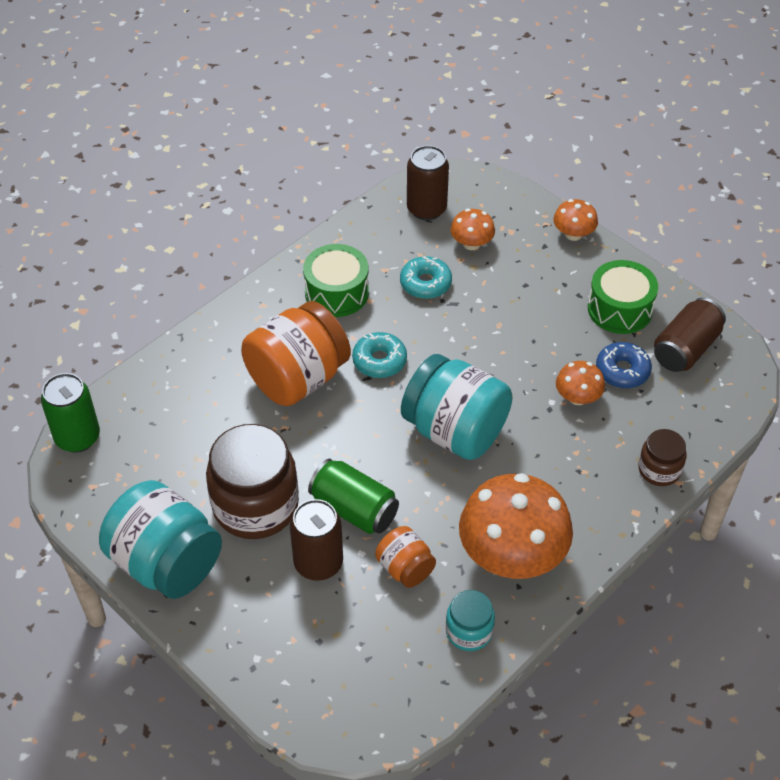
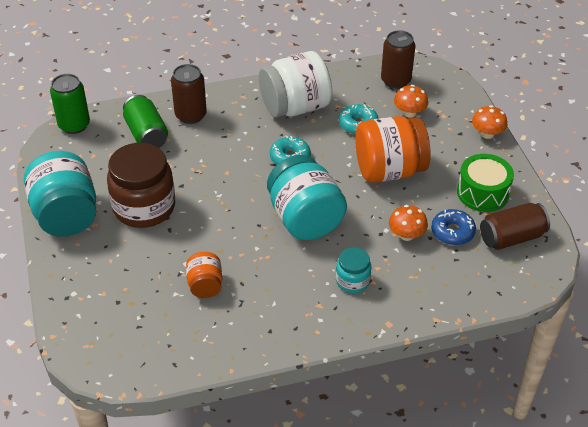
camera: 30 degrees right, 5 degrees down
orange jar [241,301,351,406] -> orange jar moved to [356,116,431,183]
brown can [290,499,343,581] -> brown can moved to [171,64,207,124]
green drum [303,244,369,317] -> white jar [259,51,332,118]
green can [308,459,399,534] -> green can moved to [123,95,168,148]
turquoise jar [446,590,495,651] -> turquoise jar moved to [336,247,371,293]
orange mushroom [459,473,573,579] -> none
brown jar [638,429,687,486] -> none

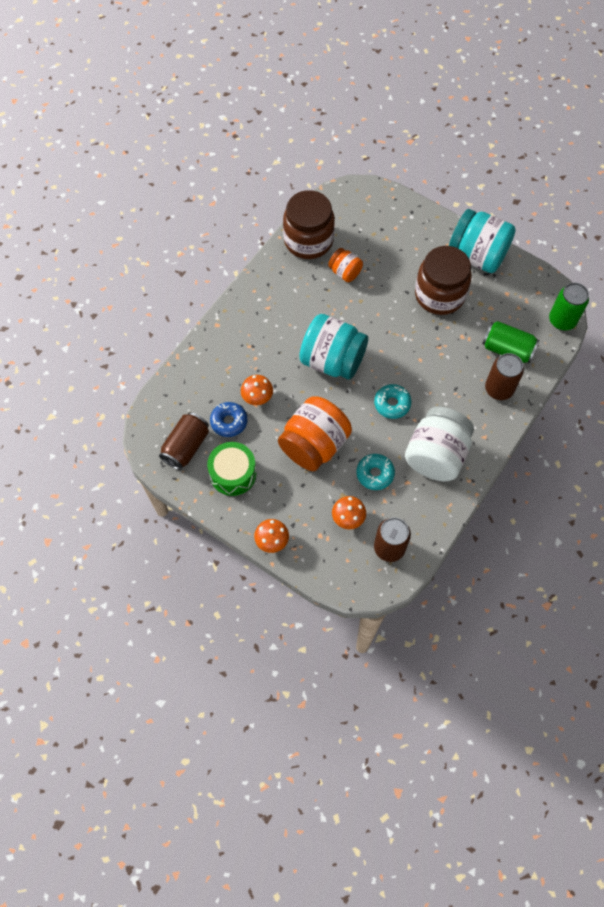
camera: 140 degrees right, 20 degrees up
turquoise jar [336,247,371,293] -> none
none -> brown jar [283,190,335,259]

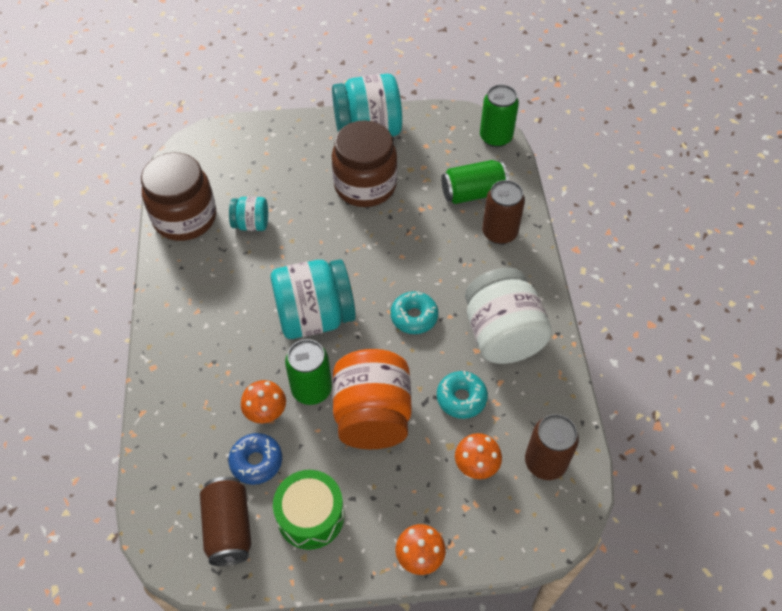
camera: 40 degrees left, 10 degrees down
orange jar [328,248,363,282] -> turquoise jar [229,197,268,231]
none -> green can [285,339,332,405]

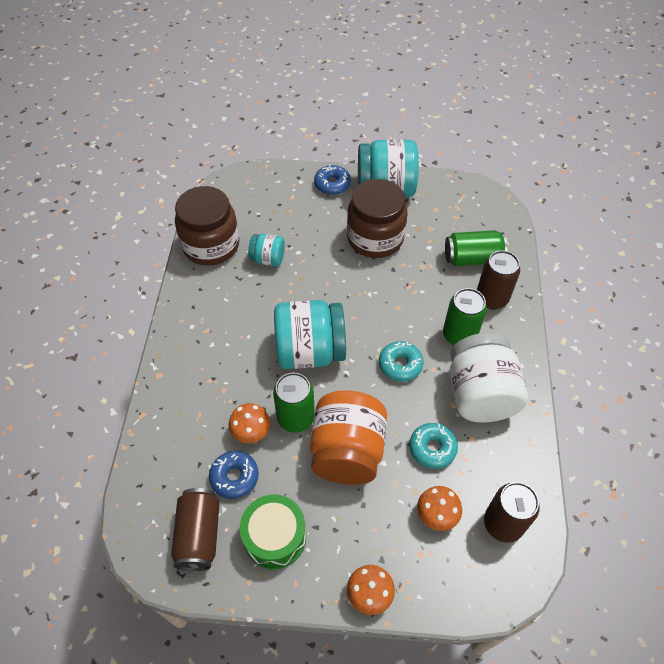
camera: 10 degrees right, 0 degrees up
green can [480,84,519,147] -> green can moved to [443,288,487,345]
none -> blue donut [314,165,351,195]

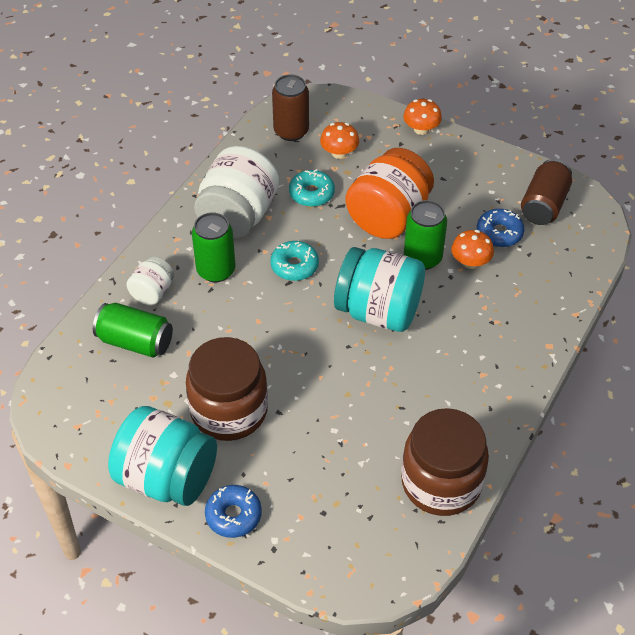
camera: 155 degrees left, 5 degrees down
green drum [240,494,306,569] -> none
turquoise jar [248,234,285,267] -> none
brown can [477,250,520,309] -> white jar [126,256,174,305]

